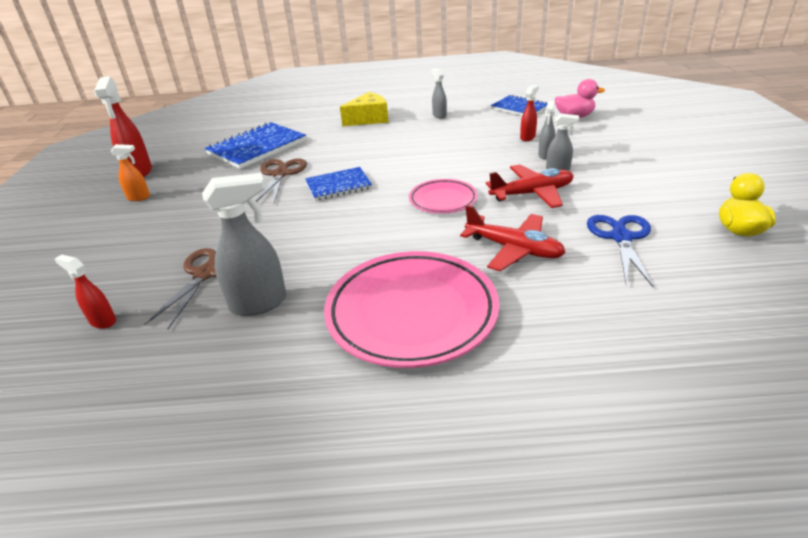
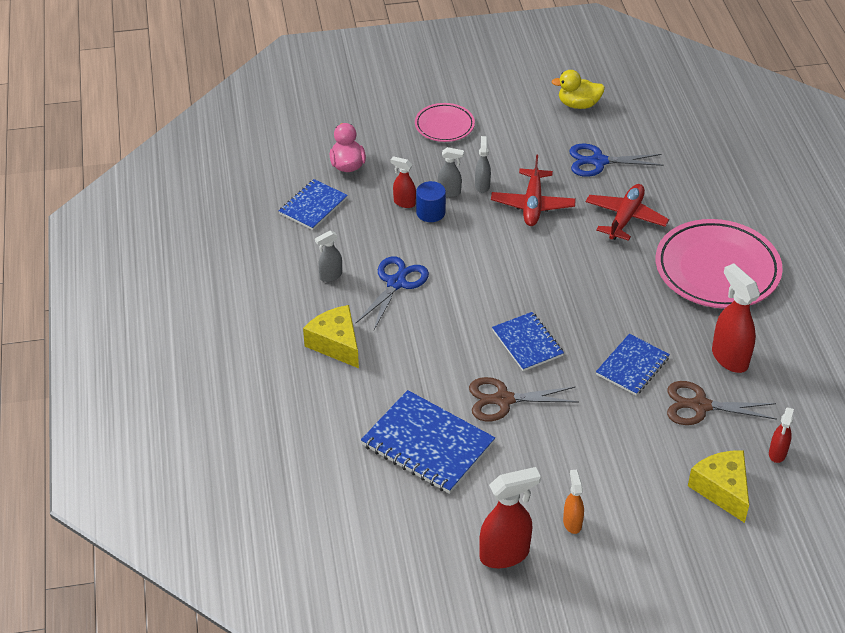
camera: 100 degrees left, 10 degrees up
grey spray bottle [202,173,286,316] -> red spray bottle [712,263,760,373]
pink plate [409,179,478,214] -> pink plate moved to [415,103,475,142]
red plane [486,164,574,208] -> red plane turned 150 degrees counterclockwise [491,155,576,226]
none -> blue scissors [356,256,429,330]
none -> blue cylinder [416,181,446,222]
none -> blue notebook [596,334,670,396]
none -> yellow cheese [688,450,749,523]

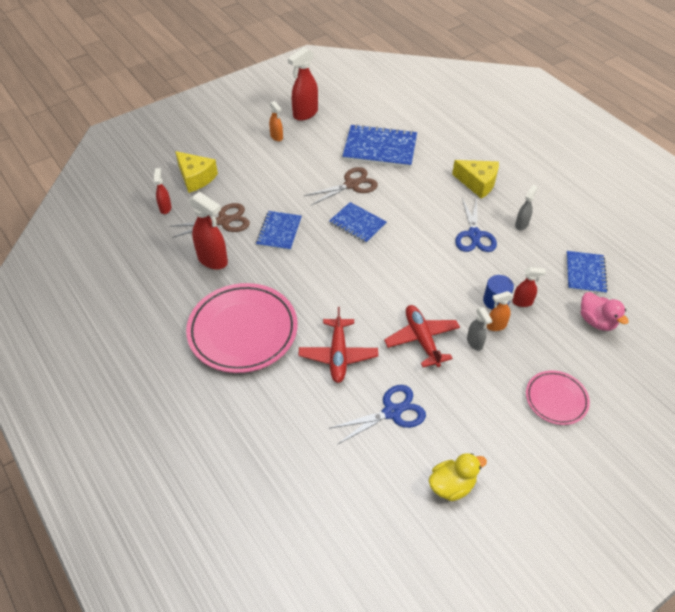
camera: 155 degrees right, 5 degrees up
grey spray bottle [438,147,464,197] -> orange spray bottle [487,291,513,331]

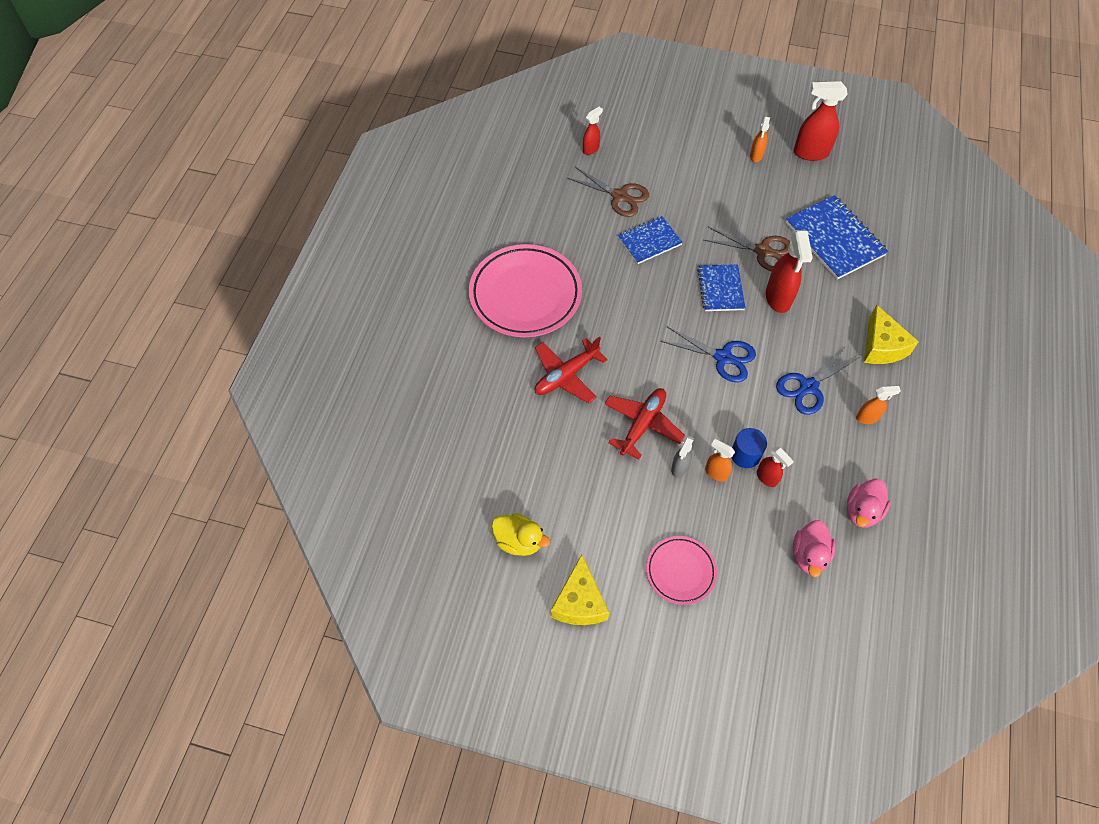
camera: 50 degrees right, 10 degrees up
yellow cheese [175,151,218,193] -> yellow cheese moved to [551,554,609,625]
red spray bottle [189,192,228,270] -> red spray bottle moved to [766,230,813,313]
blue scissors [330,385,426,445] -> blue scissors moved to [660,327,756,382]
grey spray bottle [515,185,538,230] -> orange spray bottle [856,386,901,424]
blue notebook [566,251,608,294] -> pink duck [847,479,891,528]

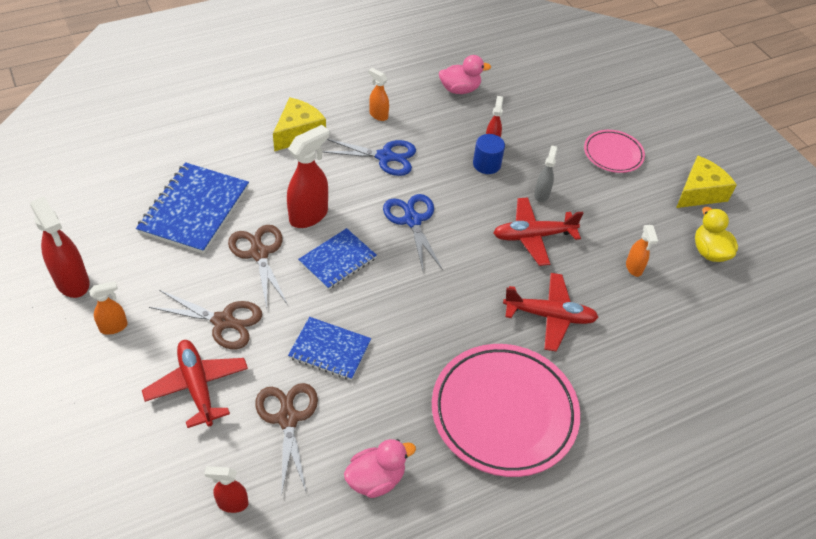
camera: 135 degrees left, 10 degrees down
grey spray bottle [671,436,694,478] -> grey spray bottle turned 60 degrees counterclockwise [534,145,558,202]
orange spray bottle [705,439,735,481] -> orange spray bottle moved to [626,225,658,277]
pink duck [793,520,836,577] -> pink duck moved to [344,439,416,498]
none -> red plane [142,340,248,428]
none -> brown scissors [149,290,262,349]

